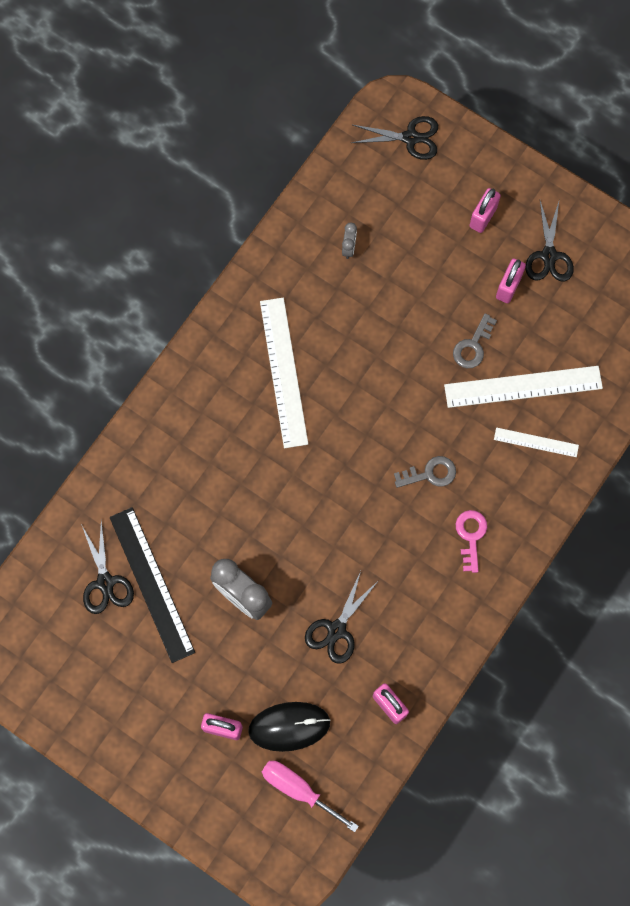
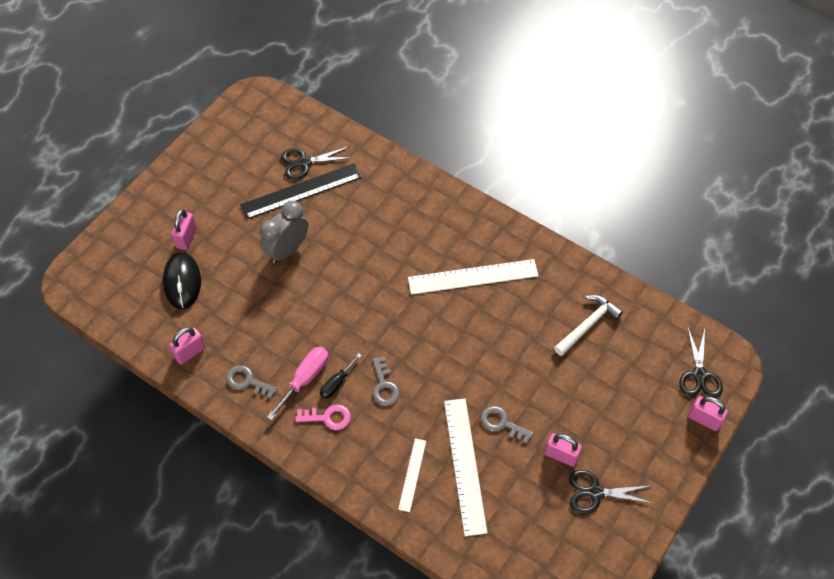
camera: 90 degrees right, 15 degrees down
pink screwdriver [262,761,359,832] -> pink screwdriver moved to [267,347,328,420]
black scissors [305,571,378,664] -> none
grey clock [342,223,357,259] -> white hammer [554,295,623,356]
pink padlock [469,188,501,233] -> pink padlock moved to [688,396,728,431]
none -> grey key [226,365,278,399]
none -> black screwdriver [320,353,362,399]

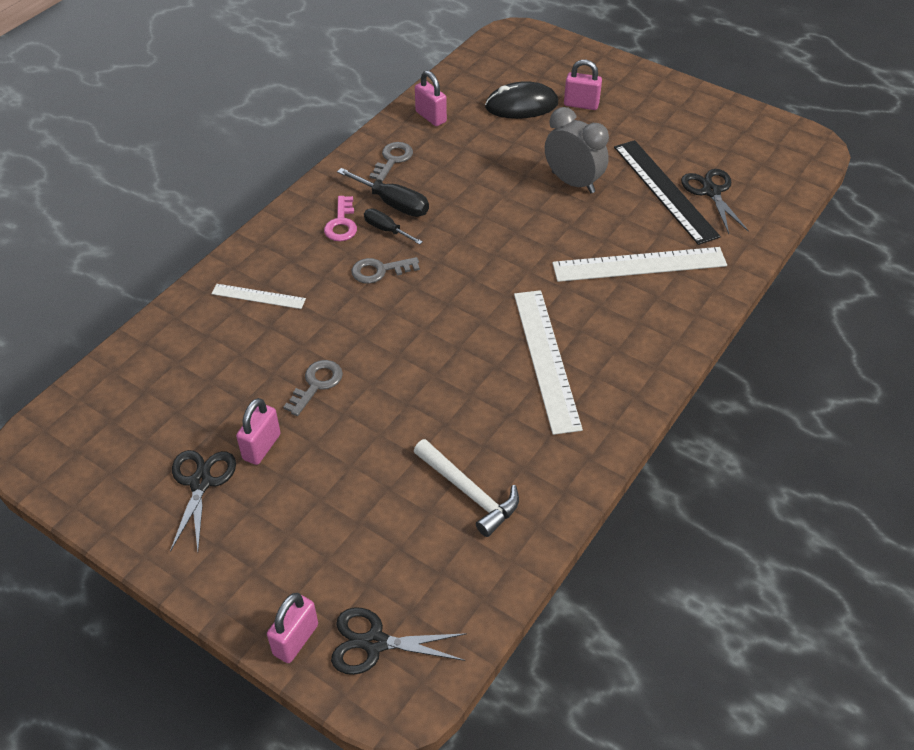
camera: 90 degrees right, 10 degrees down
pink screwdriver [267,347,328,420] -> black screwdriver [337,168,429,217]
white ruler [444,398,487,536] -> white ruler moved to [552,247,727,282]

